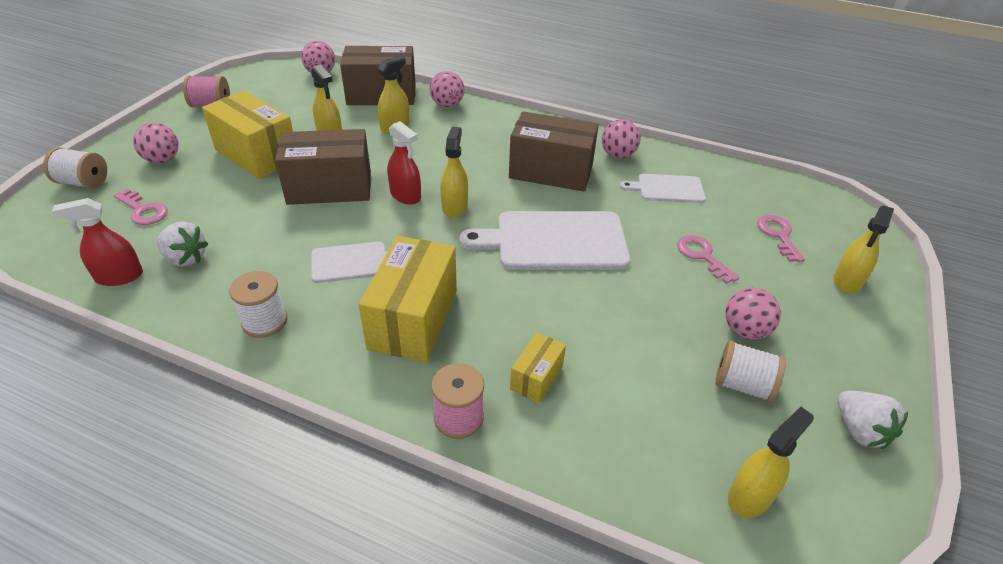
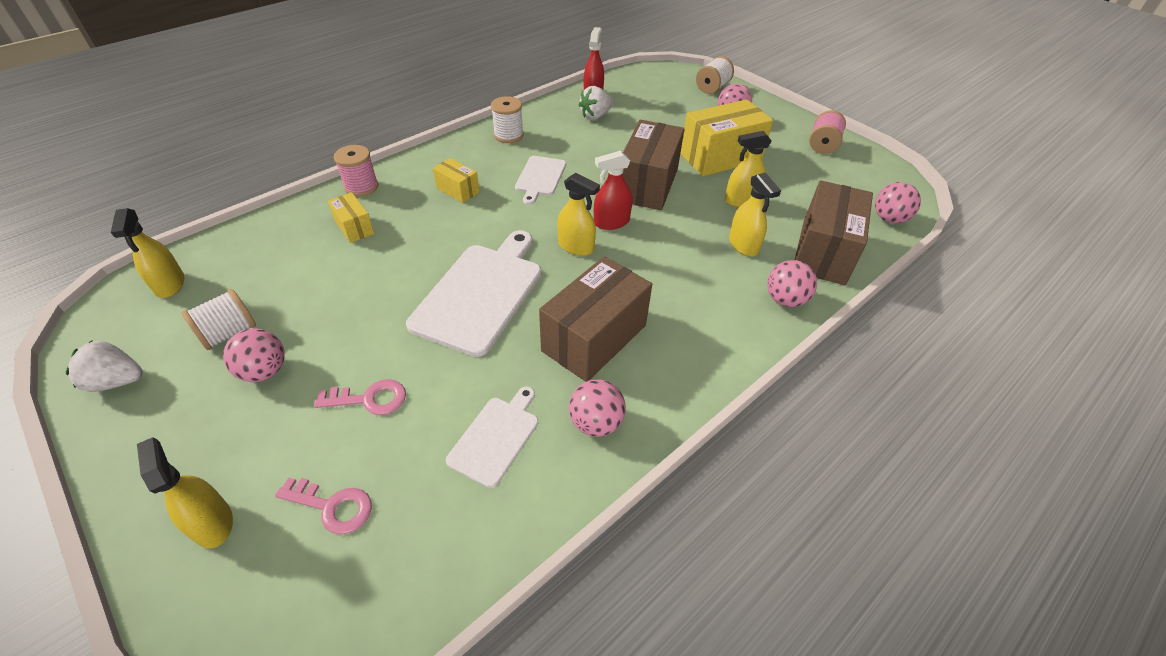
camera: 115 degrees right, 5 degrees up
pink key [114,189,168,225] -> none
yellow box [359,236,457,362] -> yellow box [433,158,479,203], size x0.50

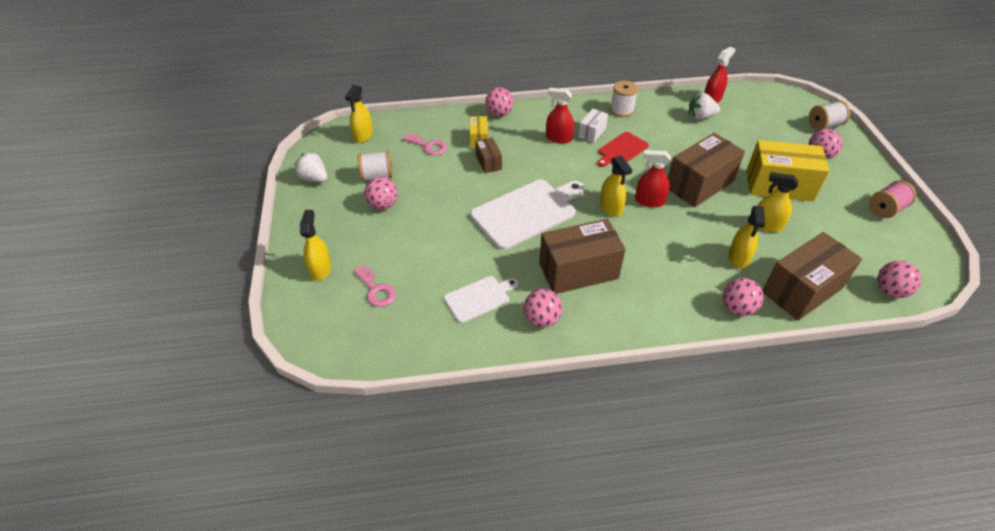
camera: 35 degrees right, 0 degrees up
pink key [314,379,406,415] -> pink key moved to [403,133,447,155]
pink spool [334,145,378,197] -> pink ball [485,88,514,117]
yellow box [433,158,479,203] -> red spray bottle [546,88,574,144]
white cutting board [515,156,566,205] -> red cutting board [597,132,649,167]
none -> brown box [475,137,502,173]
none -> white box [578,109,608,143]

